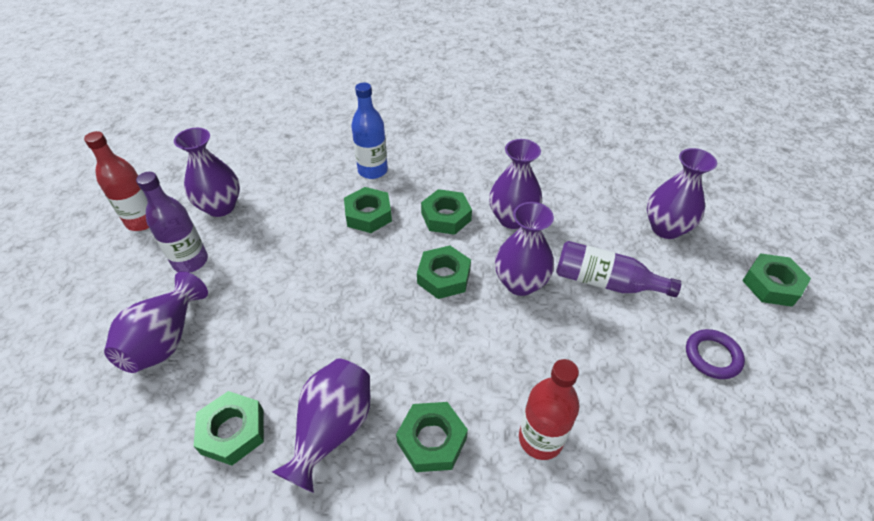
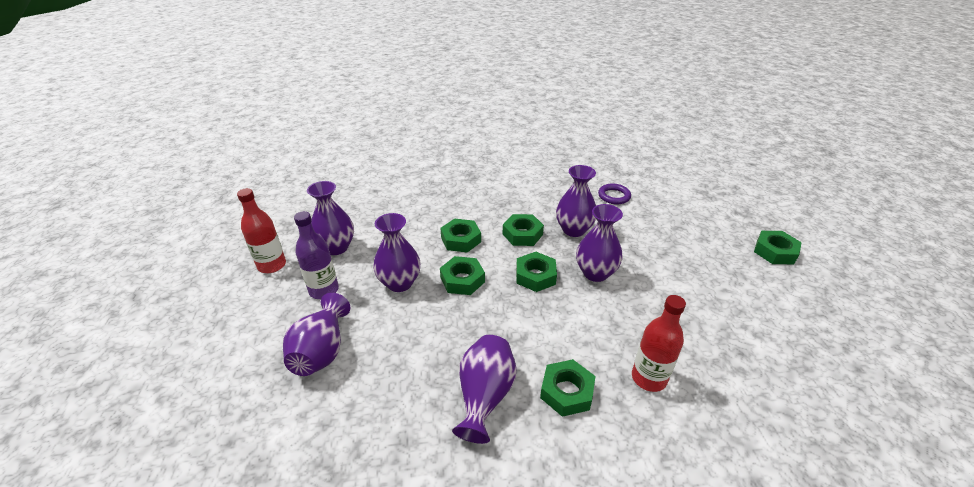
camera: 10 degrees left, 10 degrees down
green nut [194,391,264,466] -> green nut moved to [440,256,485,295]
blue bottle [351,83,388,179] -> none
purple bottle [556,241,681,297] -> none
purple vase [647,148,717,239] -> purple vase moved to [373,213,420,292]
purple ring [686,329,745,379] -> purple ring moved to [598,184,631,205]

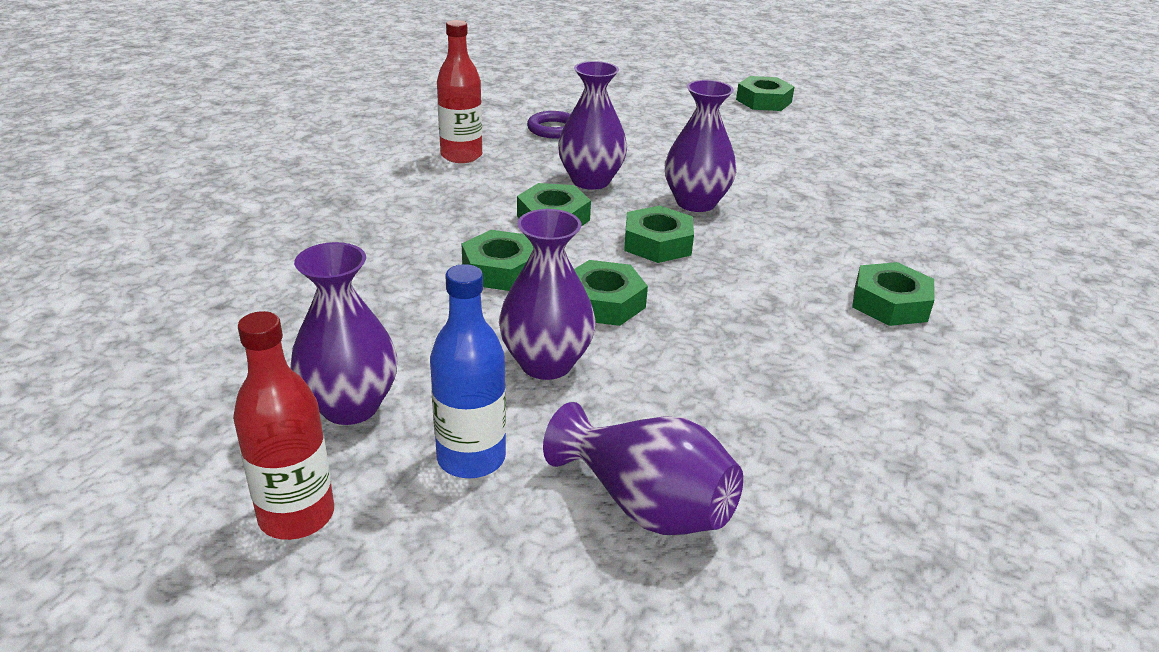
camera: 60 degrees left, 5 degrees down
purple bottle [294,211,339,299] -> blue bottle [430,264,506,478]
purple vase [452,335,516,444] -> none
red bottle [632,295,686,392] -> red bottle moved to [437,20,482,163]

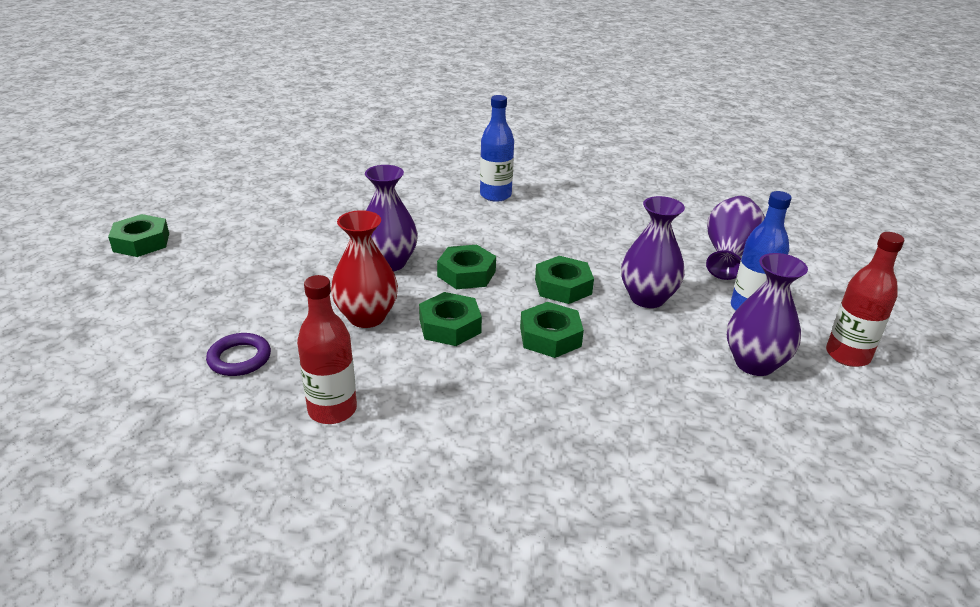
camera: 105 degrees left, 0 degrees up
purple vase [558,61,627,190] -> red vase [331,210,398,328]
green nut [852,262,935,326] -> blue bottle [480,95,514,202]

